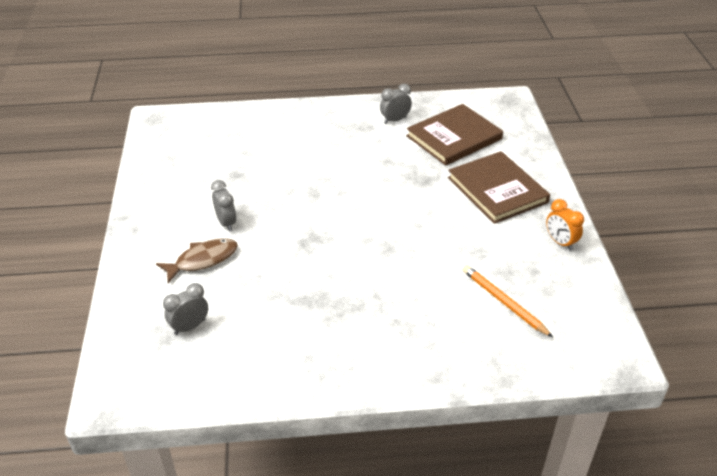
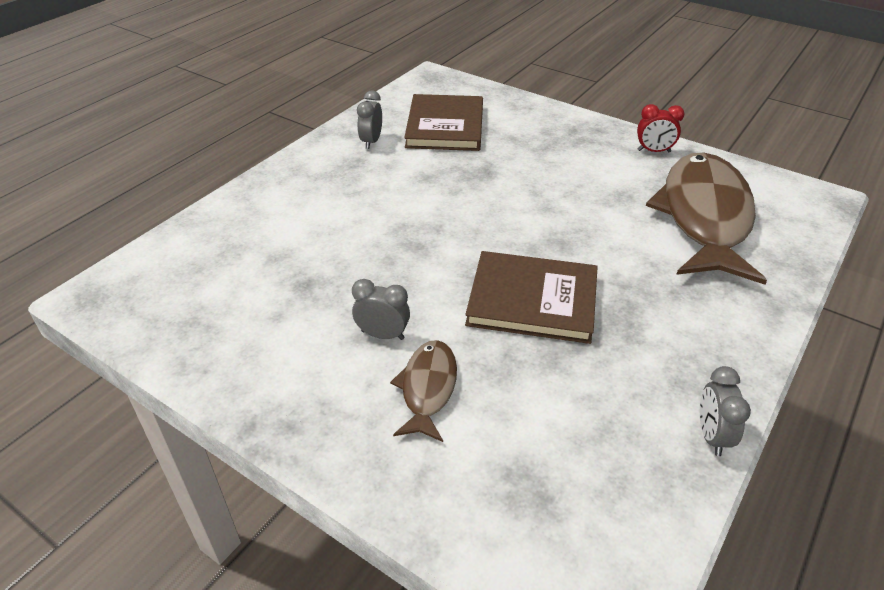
camera: 50 degrees left, 0 degrees up
grey clock [163,283,208,335] -> grey clock moved to [700,366,751,456]
brown book [448,151,550,224] -> brown book moved to [465,251,598,344]
orange pencil [463,265,553,337] -> brown fish [646,152,767,285]
orange clock [546,199,584,251] -> red clock [637,104,684,152]

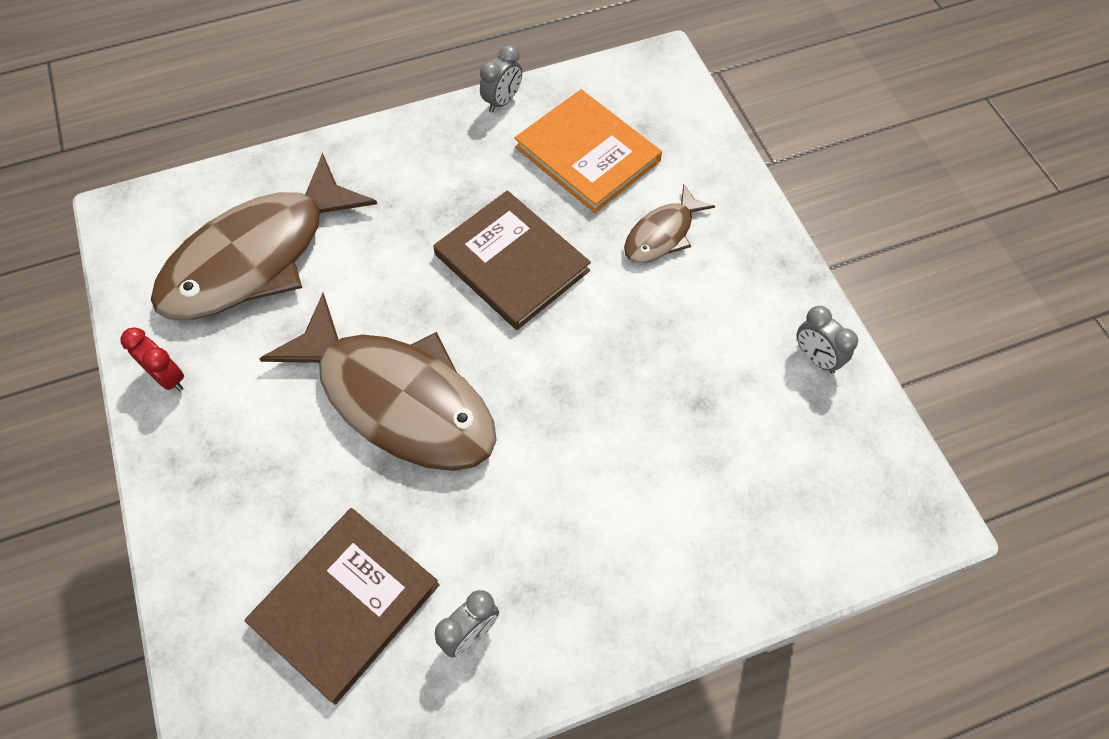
camera: 145 degrees left, 20 degrees up
grey clock [352,279,410,340] -> grey clock moved to [797,306,858,374]
none -> brown fish [259,293,497,471]
none -> orange book [515,89,662,213]

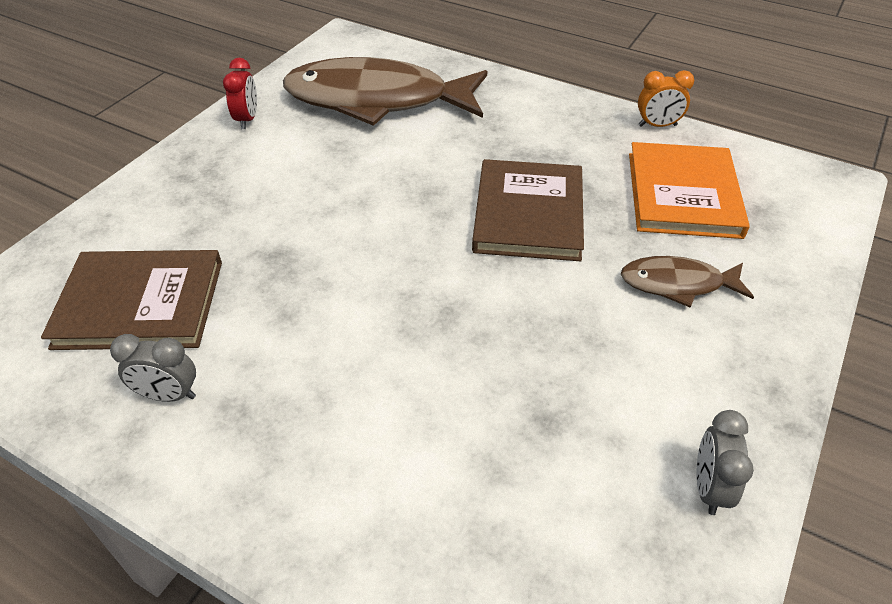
camera: 50 degrees right, 15 degrees down
brown fish [259,293,497,471] -> none
grey clock [480,45,522,112] -> orange clock [638,70,694,127]

